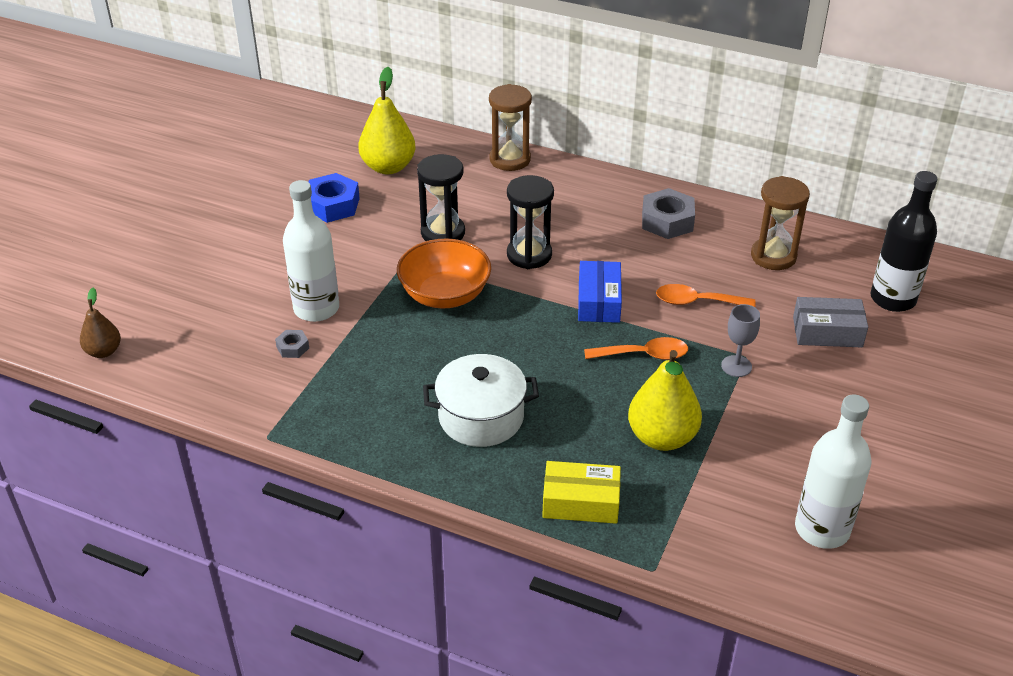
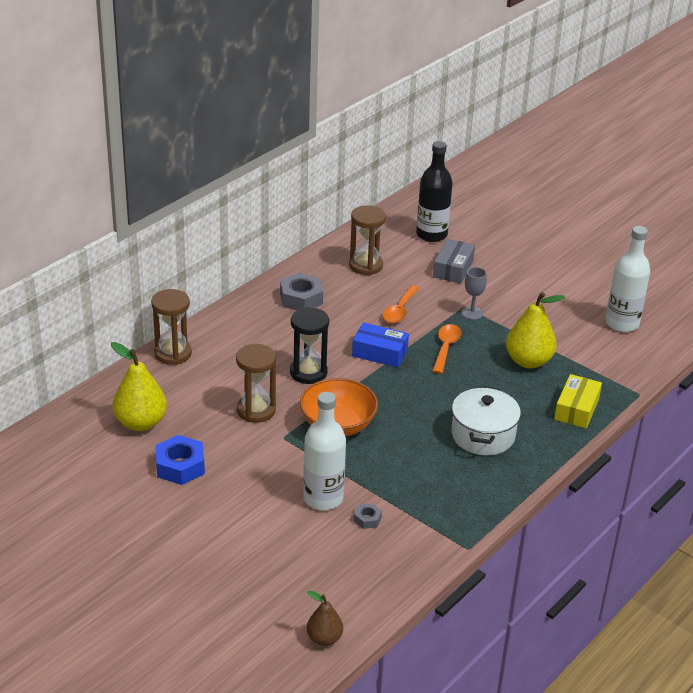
camera: 75 degrees left, 5 degrees down
black hourglass [417,154,465,241] -> brown hourglass [236,344,276,423]

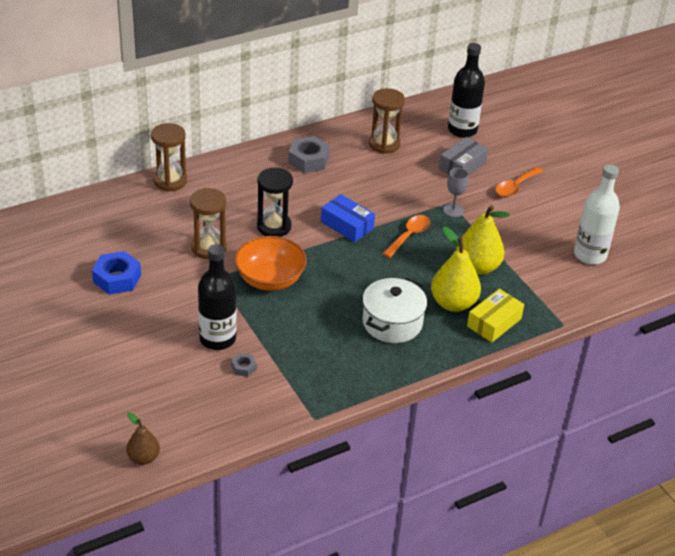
camera: 20 degrees right, 5 degrees up
yellow pear [111,342,167,431] -> yellow pear moved to [431,227,481,312]
white bottle [303,392,346,510] -> black bottle [198,244,236,350]
orange spoon [383,285,420,324] -> orange spoon moved to [495,167,543,197]

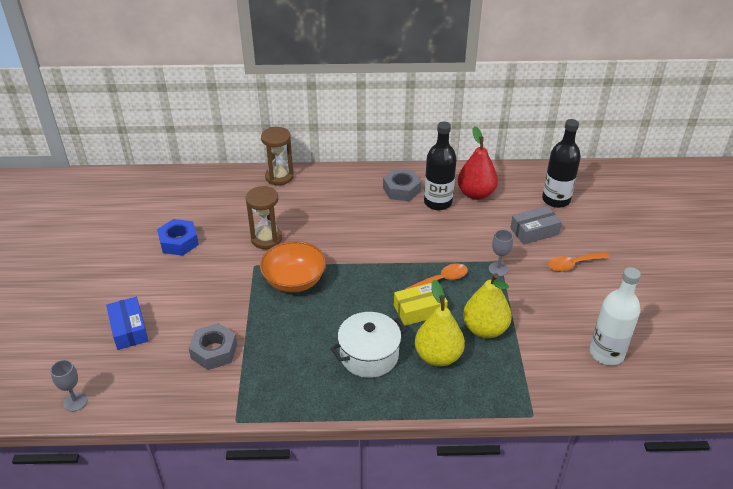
camera: 30 degrees right, 0 degrees up
brown pear [126,412,160,465] -> grey goblet [50,360,87,412]
black bottle [198,244,236,350] -> black bottle moved to [424,122,457,210]
grey nut [231,353,257,377] -> grey nut [189,323,237,370], size x1.98
black hourglass [257,167,293,237] -> none
blue box [321,194,375,242] -> blue box moved to [106,297,149,350]
brown hourglass [369,88,405,154] -> red pear [458,126,498,200]
yellow box [467,289,524,342] -> yellow box moved to [394,283,448,326]

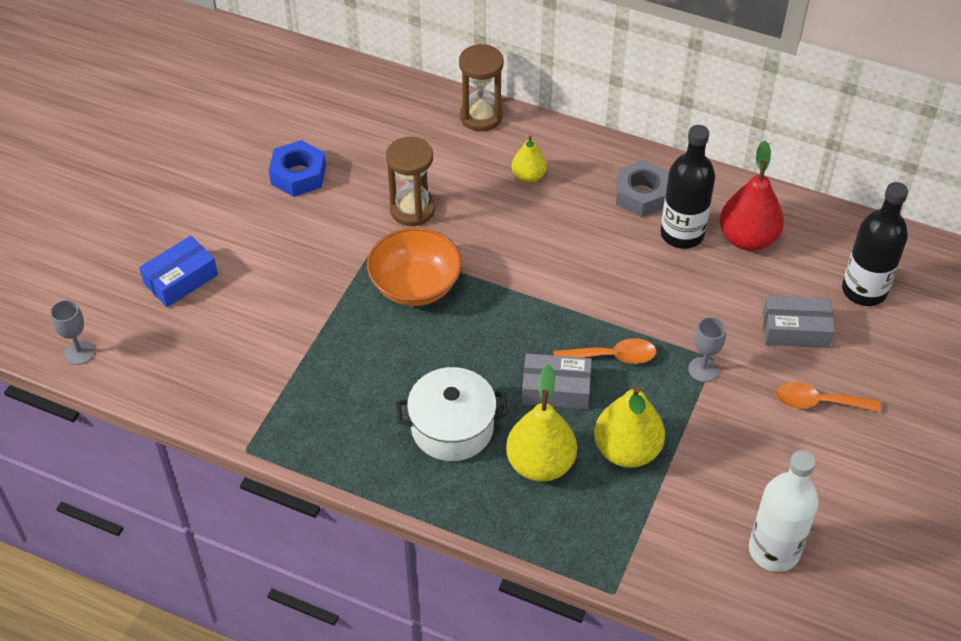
camera: 25 degrees right, 10 degrees up
blue box [106,297,149,350] -> blue box turned 45 degrees clockwise [139,236,218,307]
grey nut [189,323,237,370] -> none
yellow box [394,283,448,326] -> grey box [522,353,592,410]
none -> yellow pear [512,135,547,183]

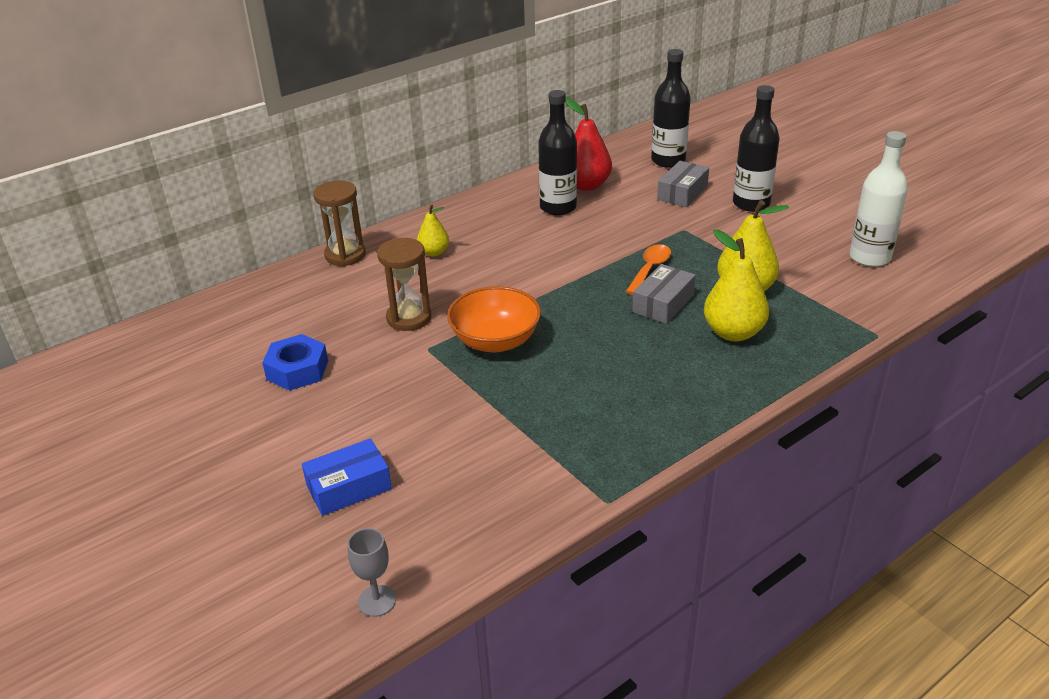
camera: 60 degrees left, 15 degrees down
blue box [139,236,218,307] -> blue box turned 75 degrees clockwise [302,438,392,516]
white pot [396,367,508,461] -> none
grey nut [616,160,669,217] -> none
grey goblet [688,317,726,382] -> none
orange spoon [775,382,880,412] -> black bottle [733,85,780,212]

